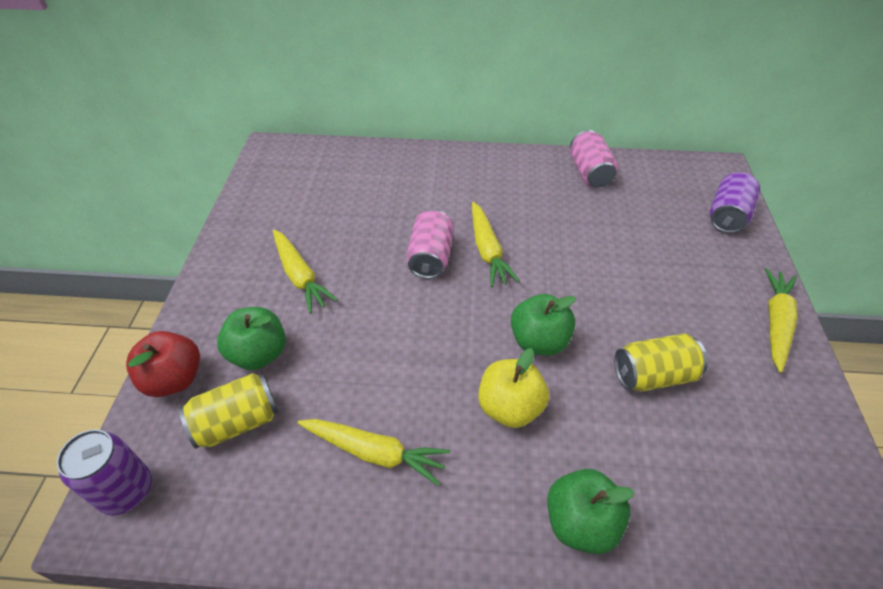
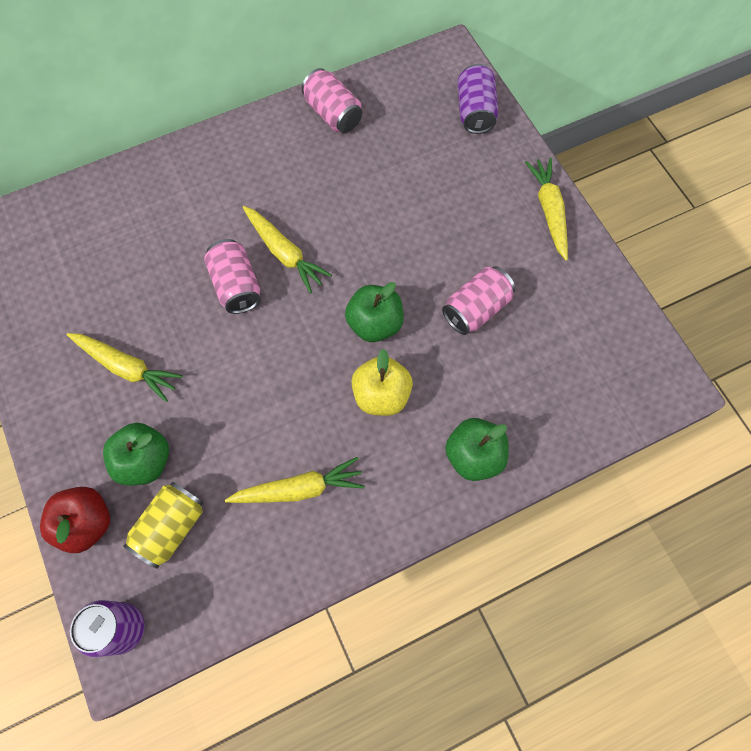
camera: 30 degrees left, 20 degrees up
yellow can [614,333,708,392] -> pink can [442,266,515,335]

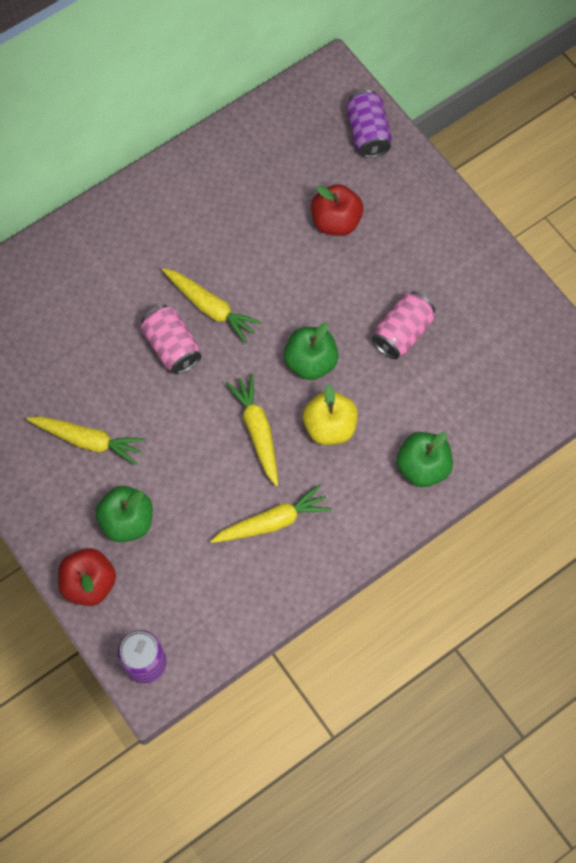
camera: 10 degrees left, 0 degrees up
yellow can [123,482,203,569] -> none
pink can [302,68,362,133] -> none
yellow carrot [525,158,568,261] -> yellow carrot moved to [226,374,278,486]
none -> red apple [311,184,363,236]

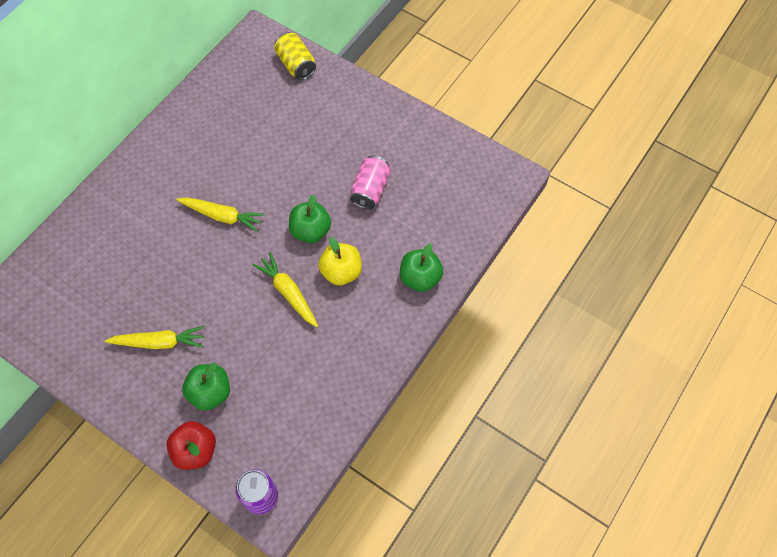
camera: 20 degrees left, 5 degrees down
pink can [141,305,201,374] -> none
yellow carrot [211,484,331,543] -> none
red apple [311,184,363,236] -> none
purple can [346,90,392,158] -> yellow can [274,32,316,80]

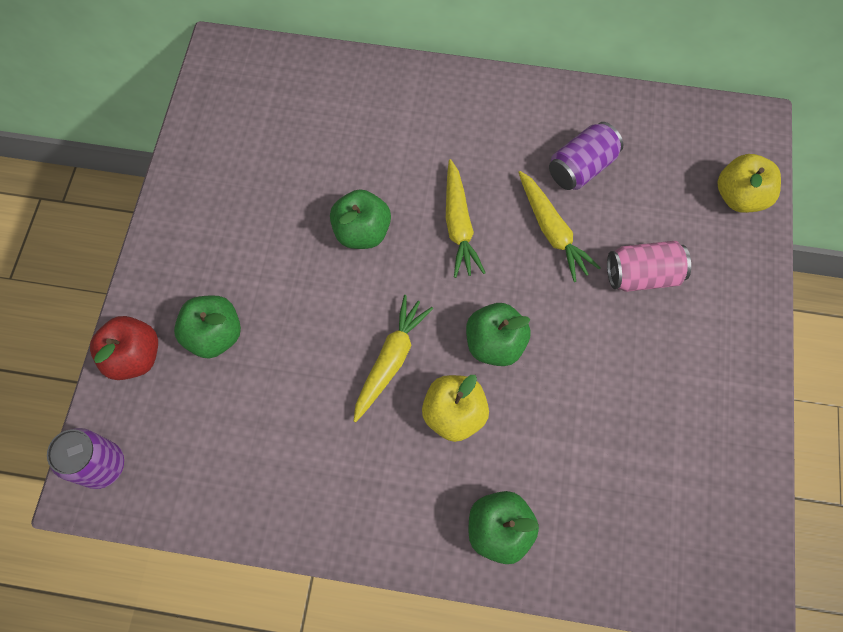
camera: 65 degrees right, 5 degrees up
yellow carrot [105,326,204,349] -> yellow carrot moved to [518,171,601,282]
yellow can [274,32,316,80] -> yellow apple [717,154,781,213]
pink can [350,155,391,209] -> pink can moved to [607,241,691,292]
none -> green apple [330,189,391,249]
none -> purple can [549,122,623,190]

